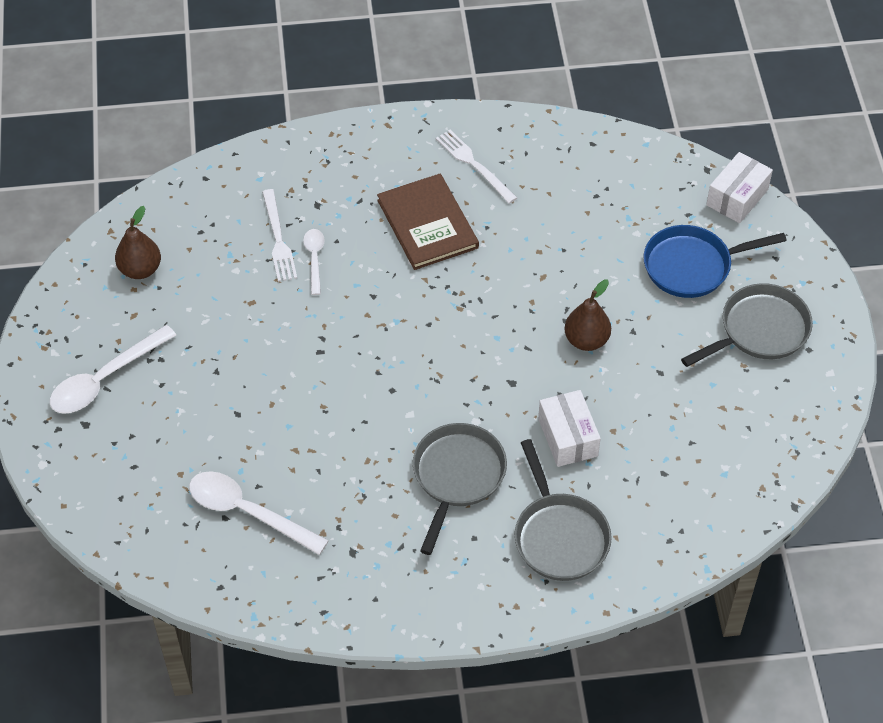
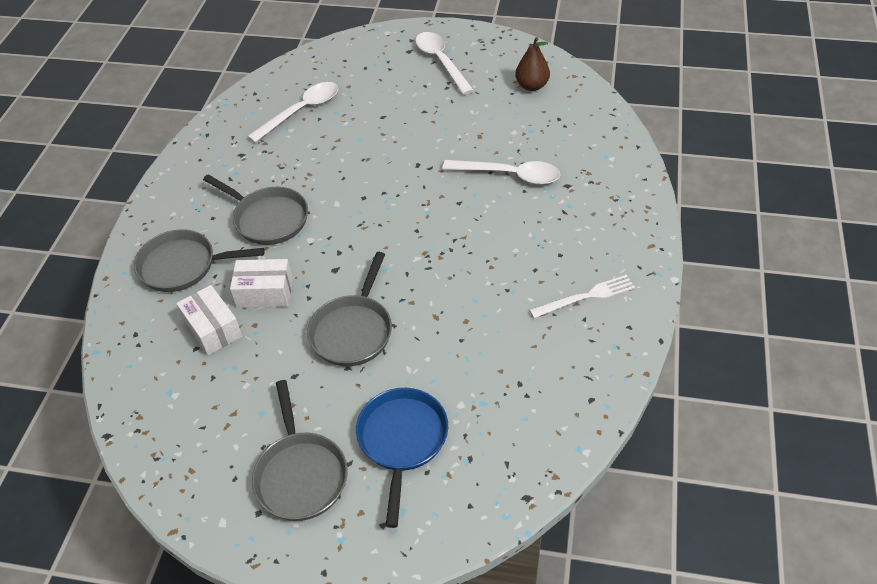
camera: 110 degrees right, 5 degrees down
white fork [262,189,297,282] -> none
white spoon [303,229,325,295] -> white spoon [443,160,560,185], size x1.77
brown book [377,174,479,270] -> none
brown pear [565,280,611,351] -> grey pan [307,252,392,366]
white box [706,152,773,223] -> white box moved to [176,285,242,356]

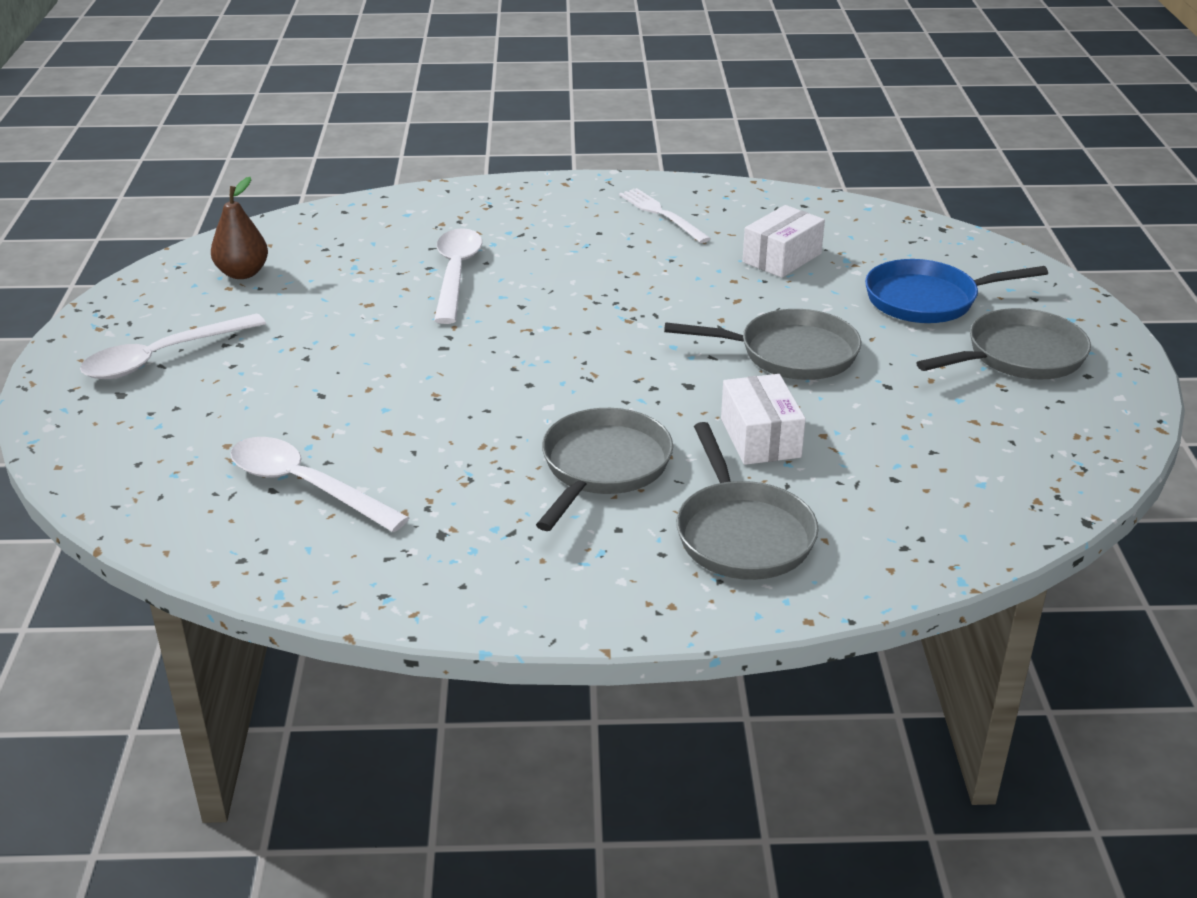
camera: 105 degrees left, 15 degrees down
white box [176,285,242,356] -> white box moved to [743,205,825,278]

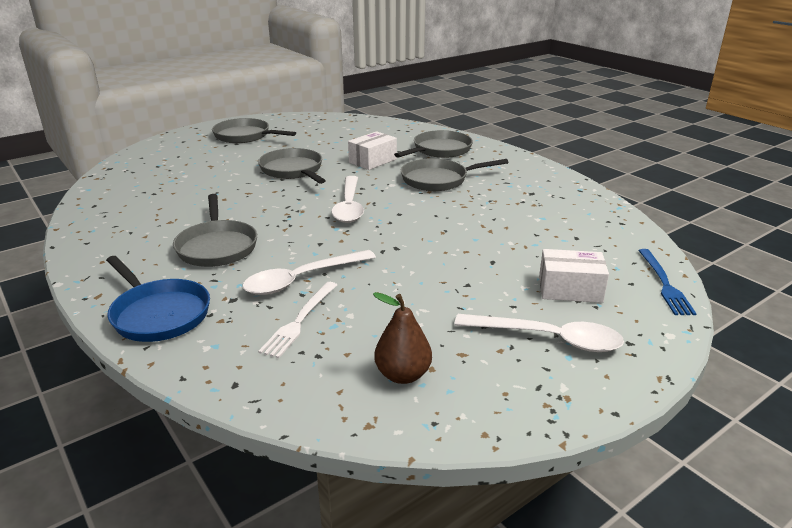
camera: 125 degrees left, 5 degrees down
white spoon [230,437,410,532] -> white spoon moved to [332,176,364,223]
white fork [619,188,711,243] -> white fork moved to [258,282,337,358]
white box [743,205,825,278] -> white box moved to [539,249,609,303]
blue pan [865,259,1048,323] -> blue pan moved to [106,256,210,342]
none -> grey pan [173,194,257,267]
none -> blue fork [638,249,697,315]

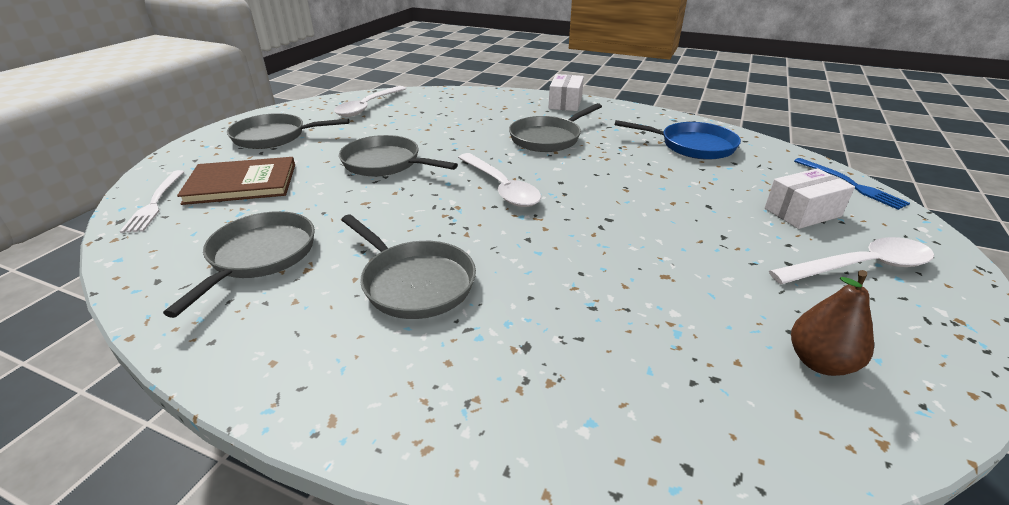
camera: 30 degrees left, 5 degrees up
blue pan [106,256,210,342] -> blue pan moved to [615,120,741,160]
white spoon [242,250,376,295] -> white spoon moved to [334,86,406,117]
white fork [258,282,337,358] -> white fork moved to [120,170,184,233]
white box [348,131,397,170] -> white box moved to [549,74,584,111]
grey pan [394,130,473,158] -> grey pan moved to [163,211,315,318]
none -> brown book [177,157,295,205]

